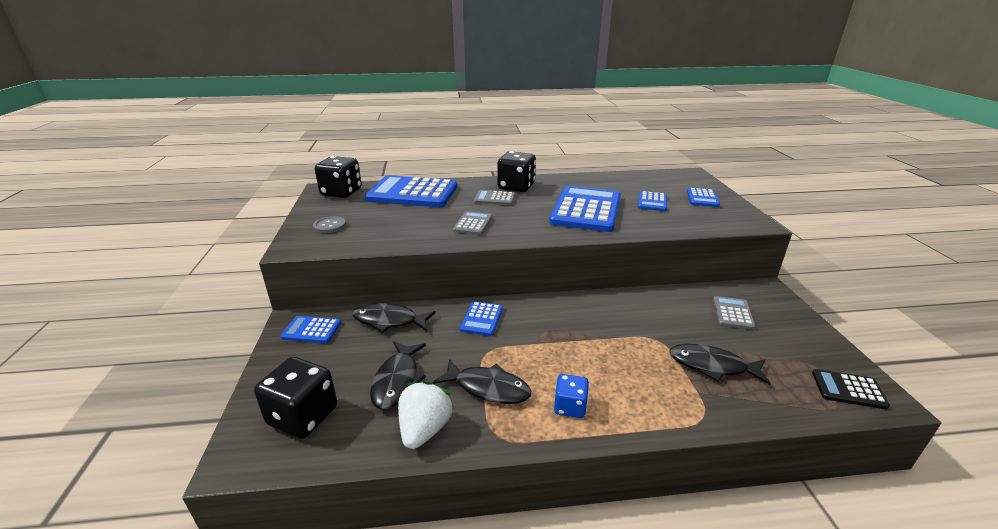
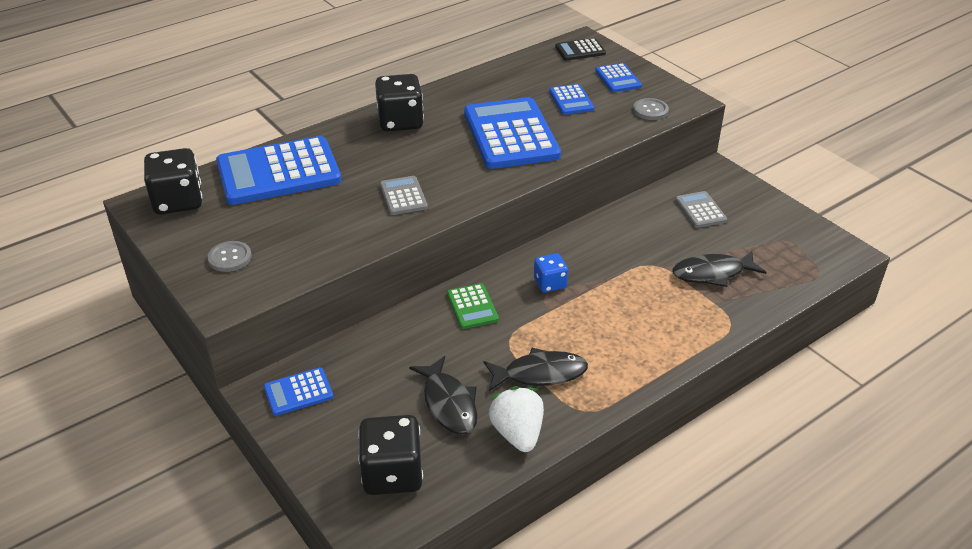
camera: 30 degrees left, 10 degrees up
black fish [352,303,436,333] -> none
blue calculator [460,301,503,336] -> green calculator [447,283,499,329]
grey calculator [474,190,515,205] -> none
blue dice [554,374,589,418] -> blue dice moved to [534,253,568,293]
black calculator [812,369,890,409] -> black calculator moved to [555,38,606,60]
none -> grey button [633,98,669,120]

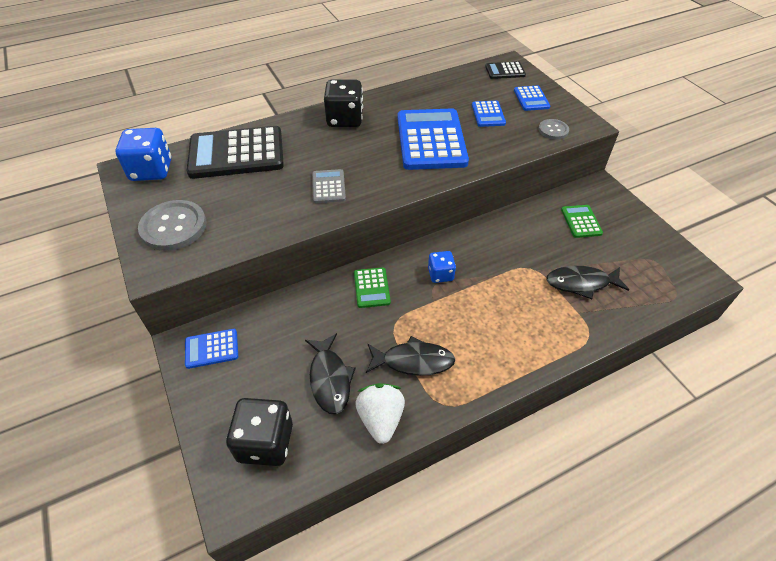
camera: 10 degrees right, 10 degrees up
black dice [144,148,202,214] -> blue dice [115,128,171,181]
grey button [207,241,252,272] -> grey button [138,200,207,251], size x1.82
blue calculator [216,136,341,205] -> black calculator [187,126,284,179]
grey calculator [675,191,727,228] -> green calculator [561,205,603,238]

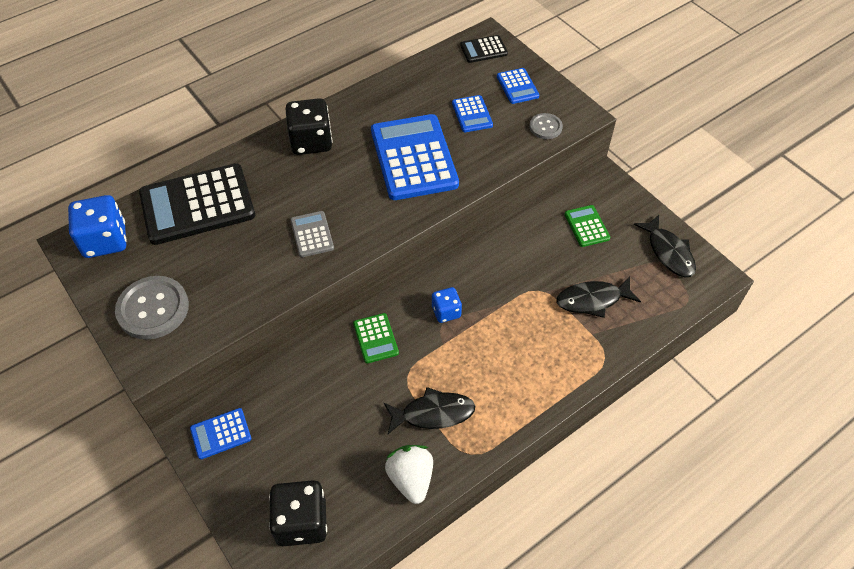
camera: 10 degrees left, 5 degrees up
black fish [305,333,356,414] -> black fish moved to [634,215,696,277]

